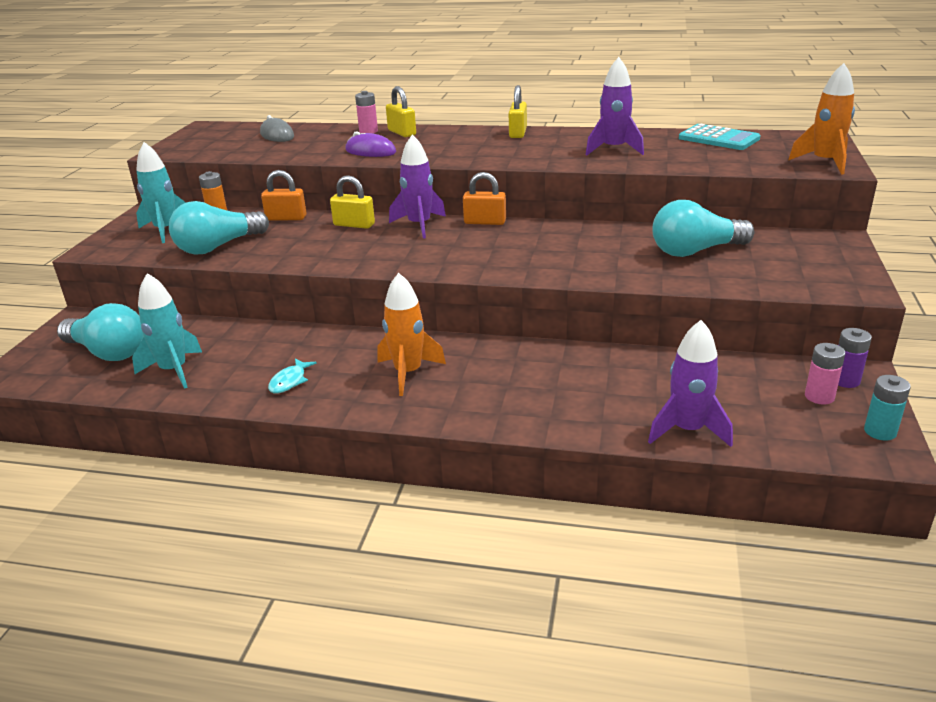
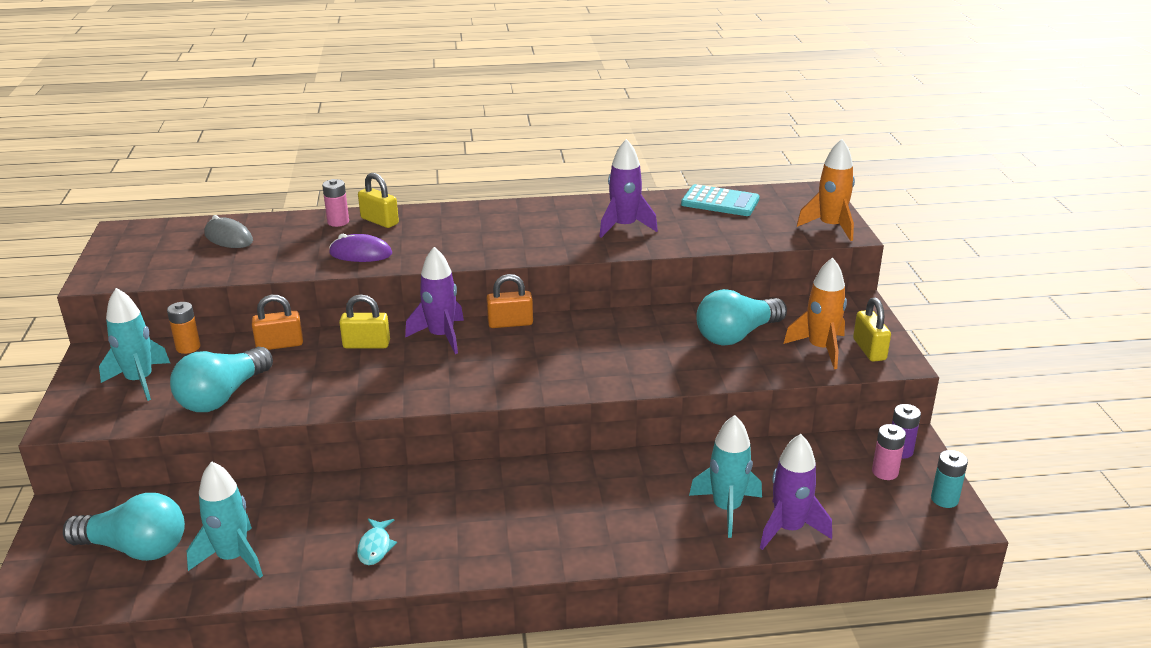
camera: 20 degrees left, 0 degrees up
orange rocket [378,273,446,396] -> orange rocket moved to [783,257,847,369]
yellow padlock [509,85,527,138] -> yellow padlock moved to [853,297,891,362]
none -> turquoise rocket [689,415,762,538]

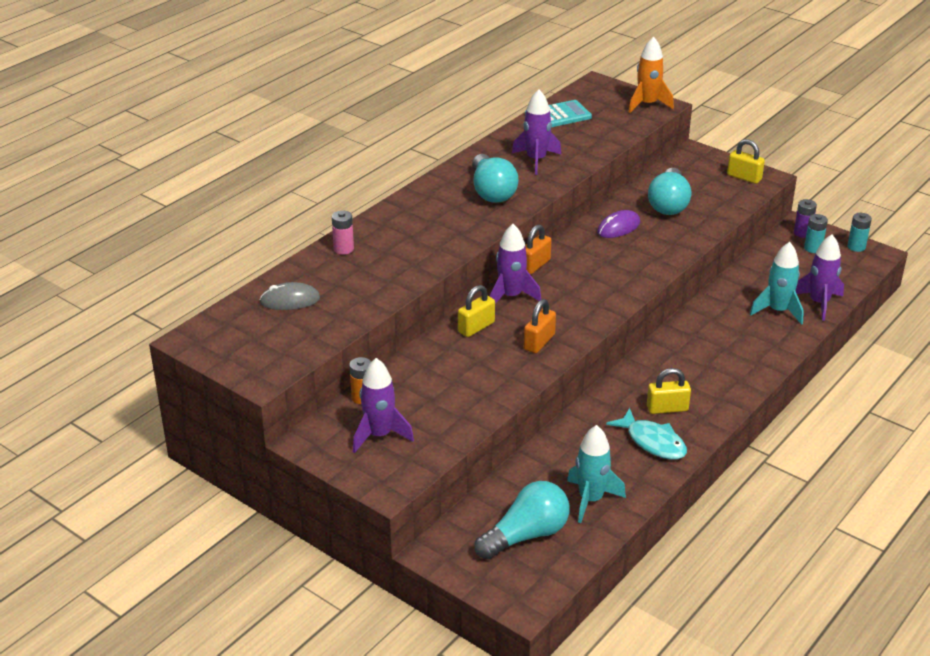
camera: 45 degrees left, 5 degrees up
turquoise rocket [99,288,170,401] -> purple rocket [353,358,414,453]
turquoise light bulb [170,347,273,412] -> turquoise light bulb moved to [472,154,519,203]
orange padlock [252,295,303,350] -> orange padlock moved to [524,299,556,353]
purple mouse [329,234,392,262] -> purple mouse moved to [597,210,640,238]
turquoise fish [357,518,397,565] -> turquoise fish [606,408,687,460], size x1.67
yellow padlock [358,173,399,228] -> yellow padlock moved to [647,368,691,414]
orange rocket [783,257,847,369] -> none
pink battery [872,424,906,480] -> turquoise battery [804,214,828,253]

